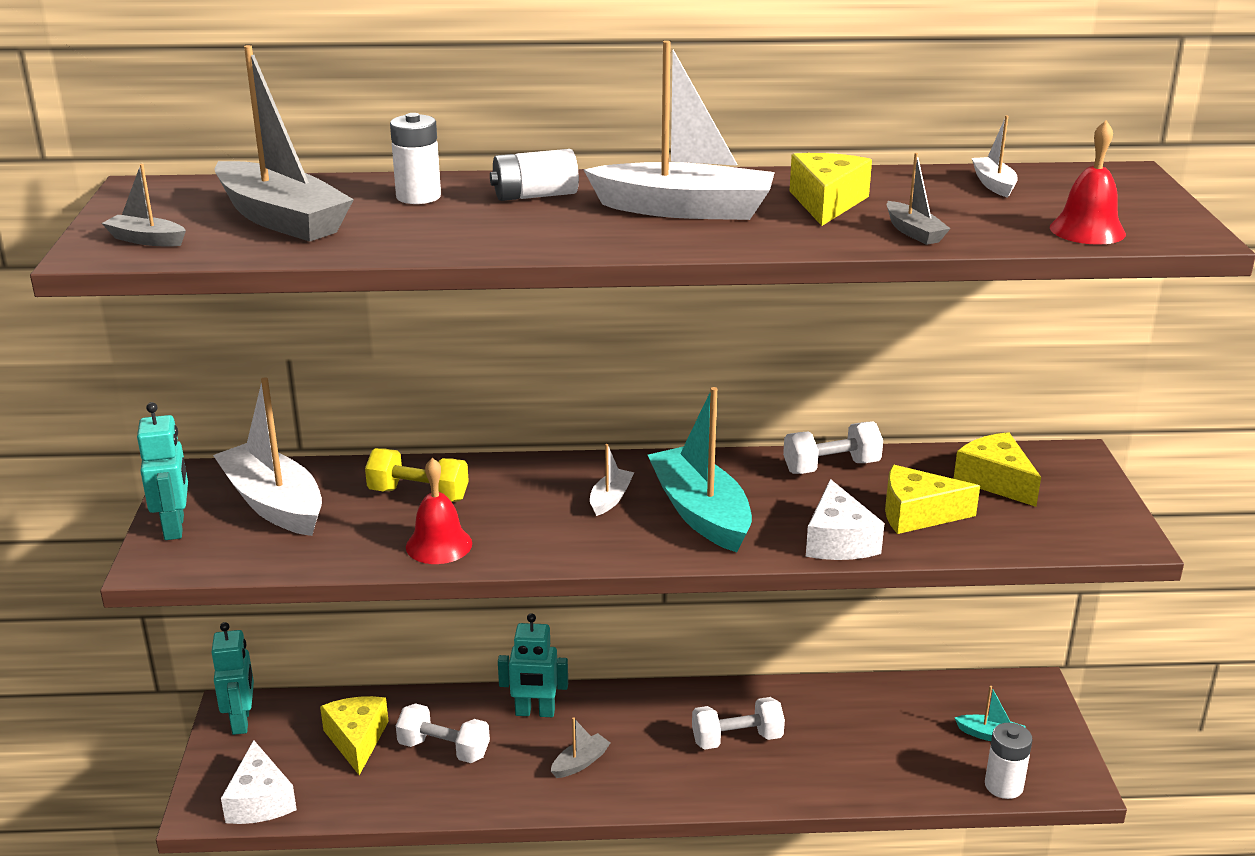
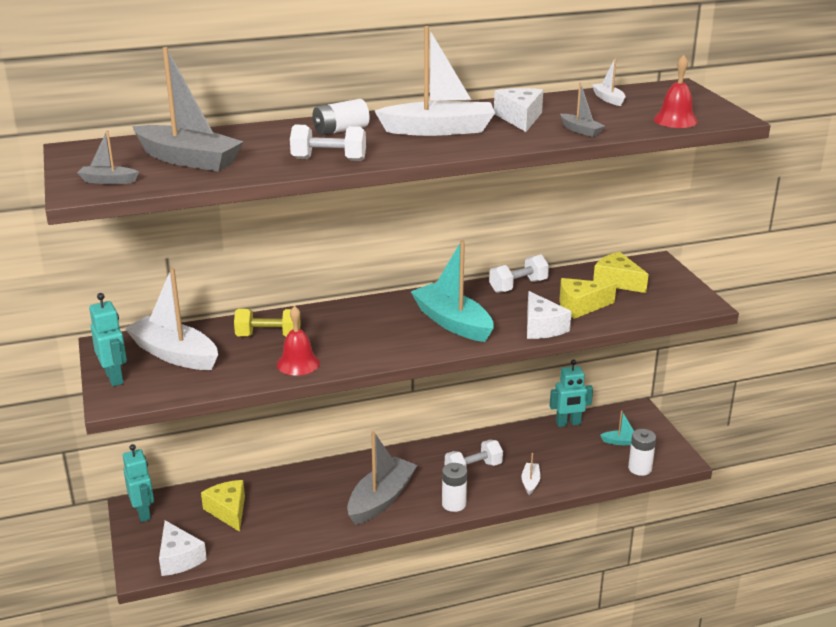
camera: 15 degrees left, 0 degrees up
white battery [390,113,441,204] -> white battery moved to [442,463,467,512]
white dumbbell [396,703,490,763] -> white dumbbell moved to [290,124,366,161]
turquoise robot [498,613,568,717] -> turquoise robot moved to [550,359,593,427]
grey boat [551,718,610,778] -> grey boat [347,431,417,525], size x2.18
white boat [590,444,634,516] -> white boat moved to [522,453,540,495]
yellow cheese [790,153,872,226] -> white cheese [494,88,543,132]

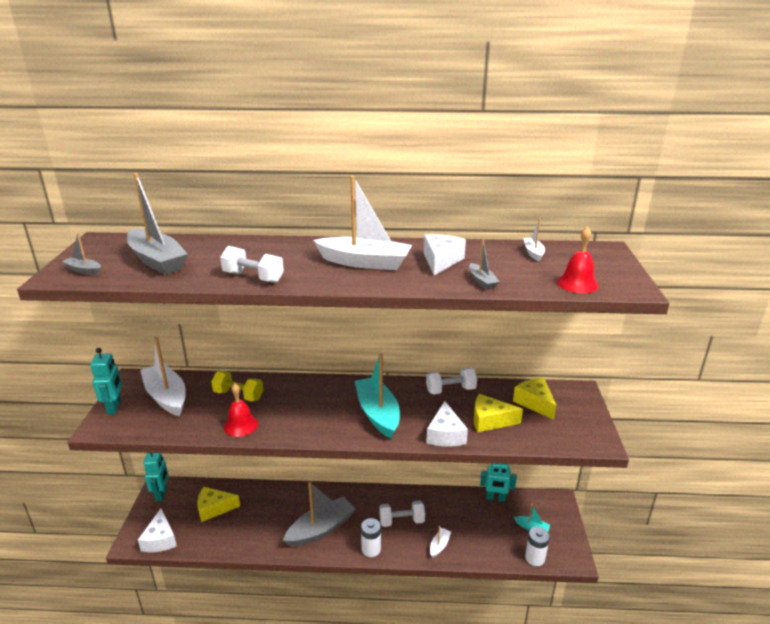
camera: 20 degrees right, 0 degrees up
yellow cheese [201,480,245,532] -> yellow cheese turned 90 degrees counterclockwise [197,487,240,522]
white battery [312,99,370,136] -> none

